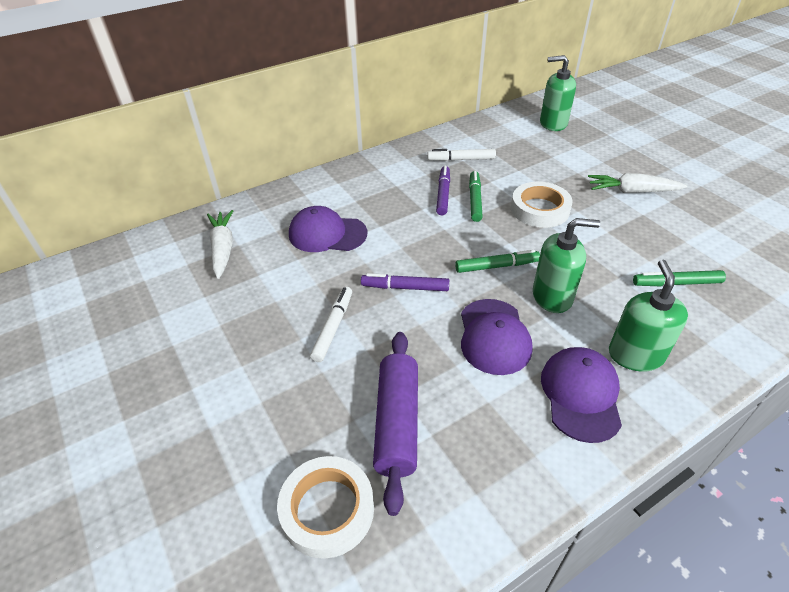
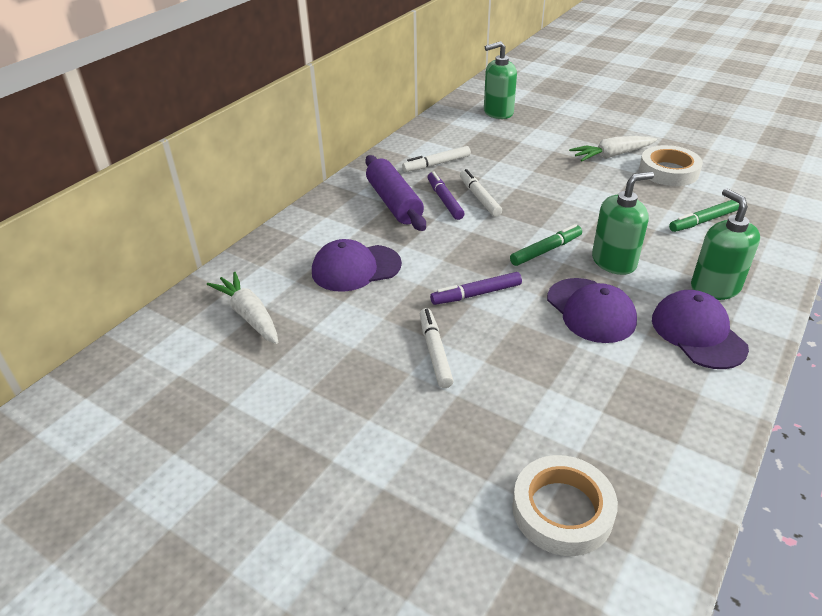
camera: 25 degrees left, 5 degrees down
purple rolling pin [373,332,418,516] -> purple rolling pin moved to [365,155,426,231]
green marker [469,171,483,222] -> white marker [460,169,502,217]
white tape [511,182,573,228] -> white tape moved to [639,145,703,186]

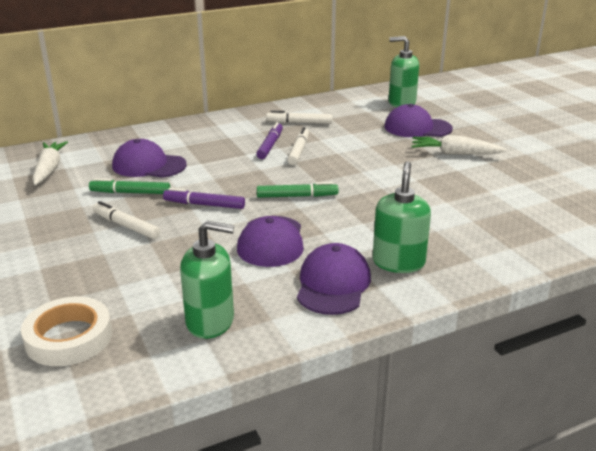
camera: 30 degrees right, 10 degrees down
purple rolling pin [365,155,426,231] -> none
white marker [420,308,454,388] -> white marker turned 75 degrees counterclockwise [93,201,160,239]
green soap dispenser [592,172,654,275] -> green soap dispenser moved to [180,221,234,339]
white tape [639,145,703,186] -> none
green marker [669,200,739,232] -> green marker moved to [89,178,170,194]
none -> purple cap [384,104,453,137]

